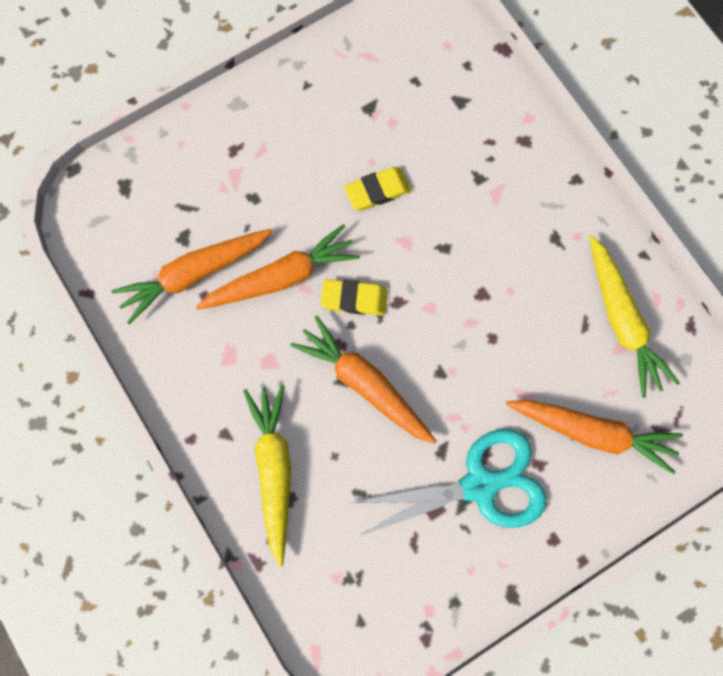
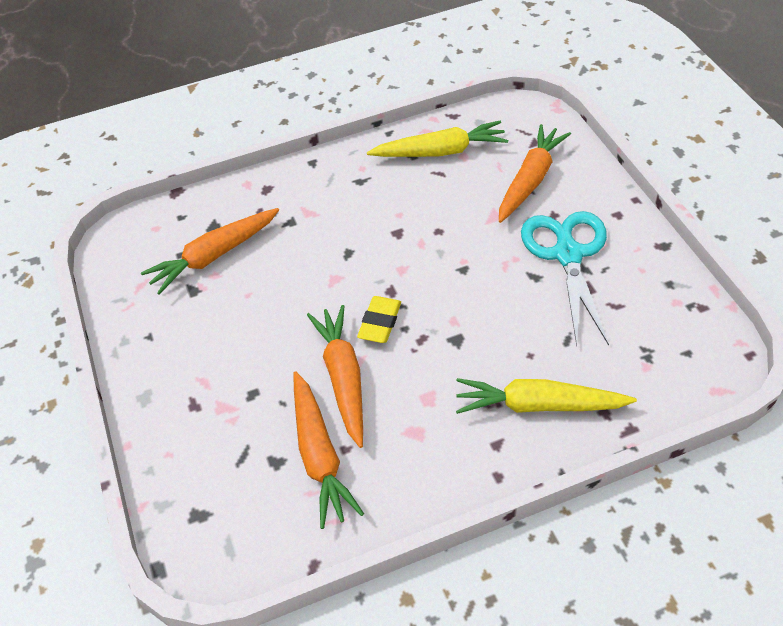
camera: 75 degrees left, 25 degrees down
orange carrot [290,316,437,444] -> orange carrot moved to [141,208,279,295]
yellow eraser [344,167,411,211] -> none

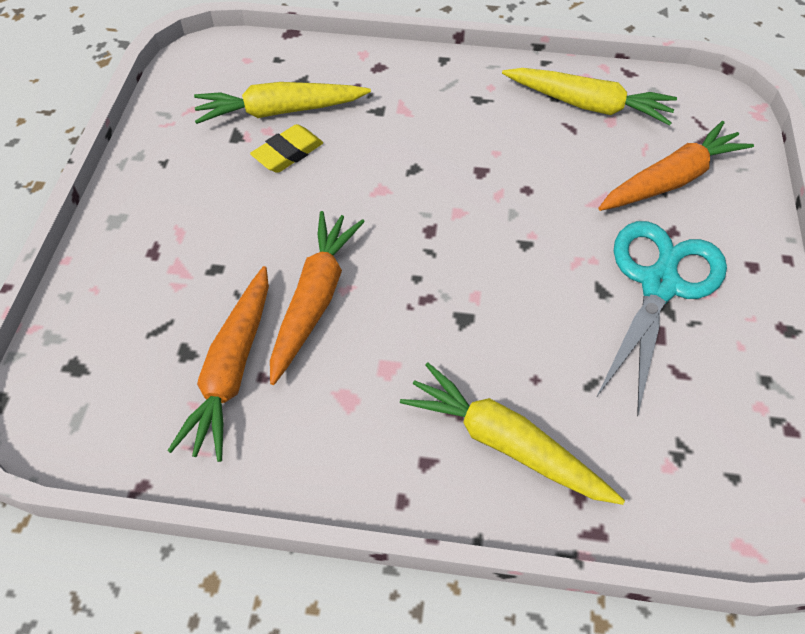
camera: 25 degrees right, 5 degrees up
orange carrot [141,208,279,295] -> yellow carrot [194,82,371,124]
yellow eraser [357,296,401,343] -> yellow eraser moved to [250,124,323,173]

